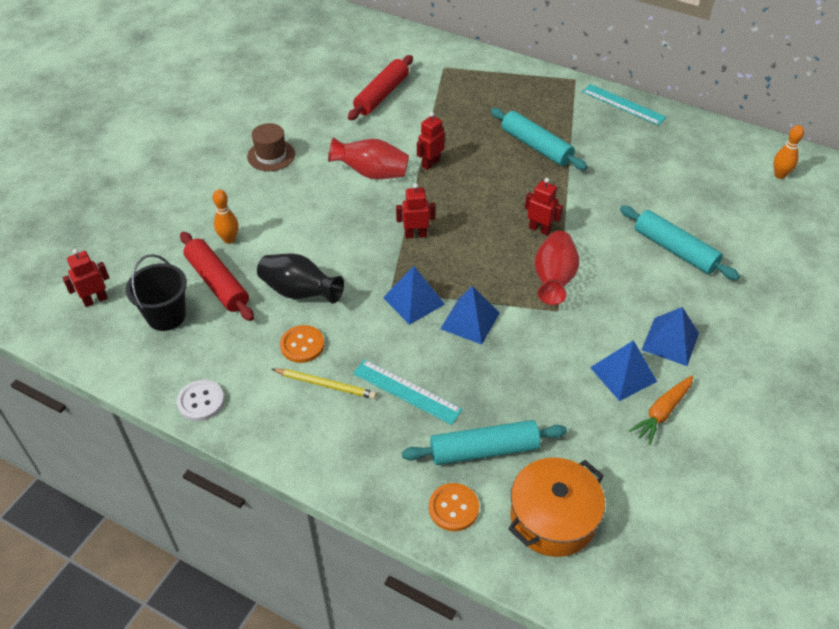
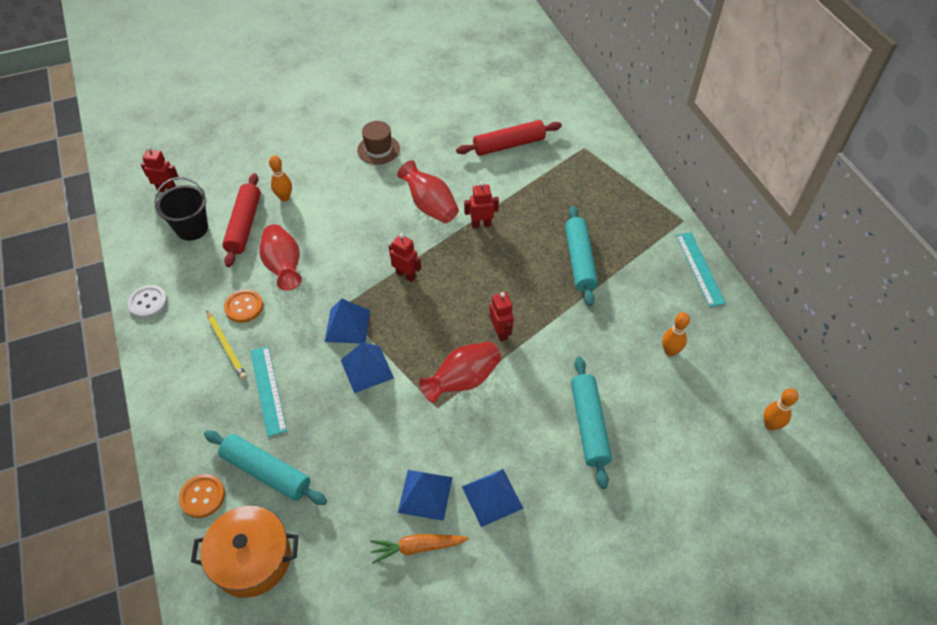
camera: 40 degrees right, 5 degrees up
black vase [257,253,344,304] -> red vase [259,224,302,291]
none -> orange bowling pin [662,312,690,356]

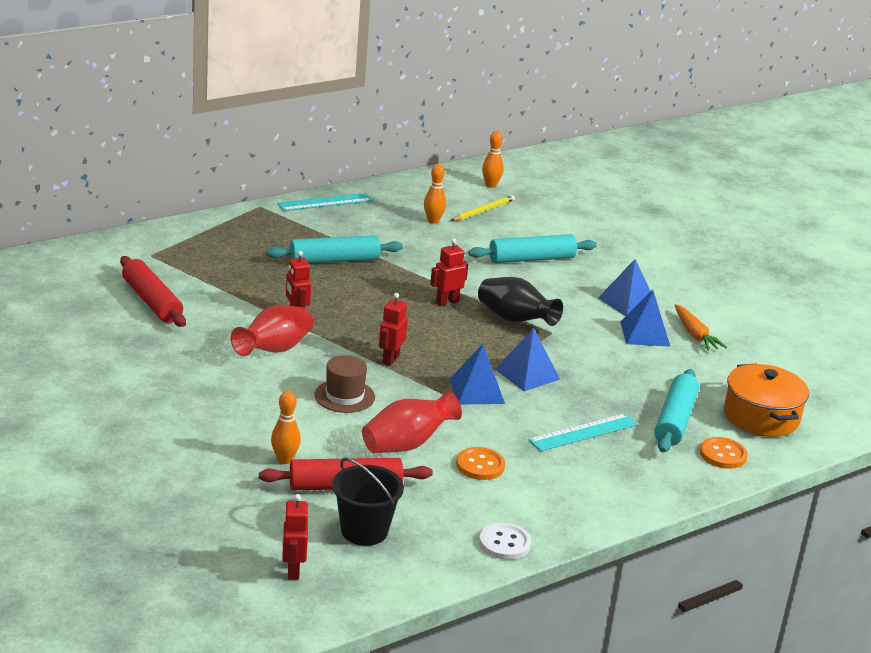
camera: 105 degrees left, 25 degrees down
yellow pencil [206,310,247,379] -> yellow pencil moved to [451,195,515,221]
brown hat [357,121,400,165] -> brown hat moved to [314,355,375,413]
red vase [419,342,501,403] -> black vase [478,277,563,326]

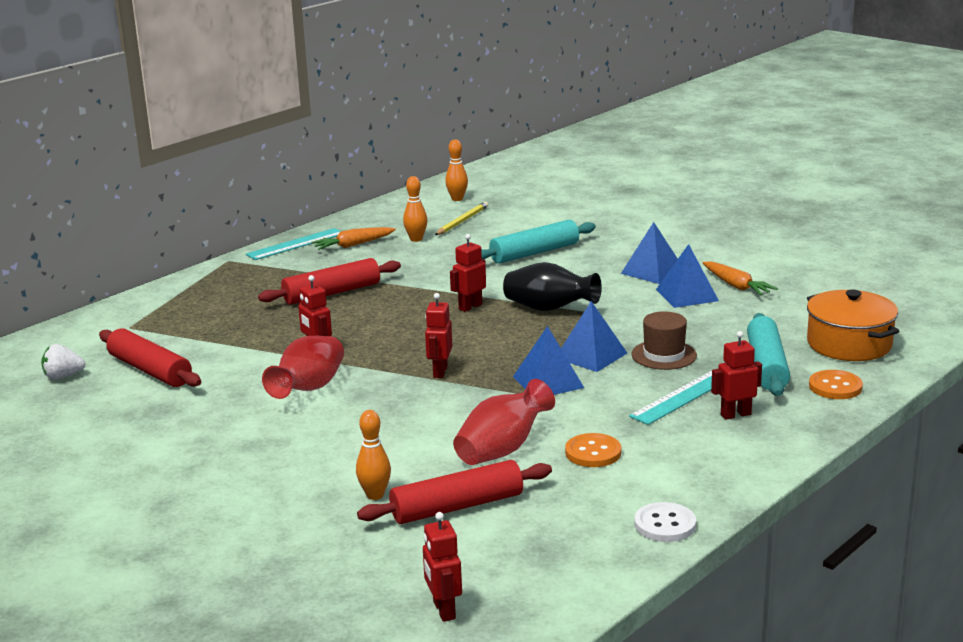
camera: 10 degrees left, 5 degrees down
turquoise rolling pin [266,235,403,263] -> red rolling pin [258,258,401,305]
brown hat [314,355,375,413] -> brown hat moved to [631,311,697,370]
black bucket [332,458,404,546] -> none
none -> white strawberry [41,344,86,380]
none -> orange carrot [311,227,396,250]
none -> red robot [711,331,762,420]

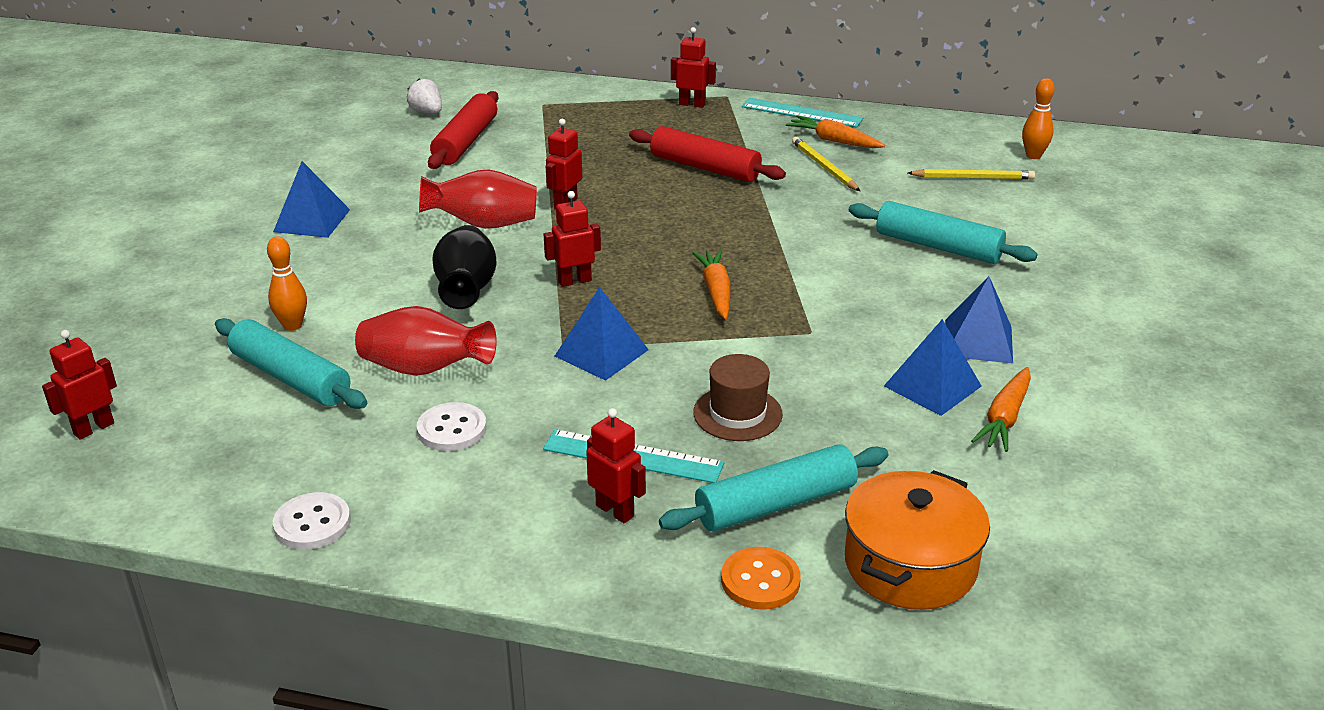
camera: 60 degrees right, 10 degrees up
red rolling pin [357,460,552,524] -> turquoise rolling pin [215,318,367,409]
orange bowling pin [403,176,427,242] -> none
red robot [450,234,486,312] -> red robot moved to [671,27,716,108]
black vase [503,262,602,311] -> black vase moved to [432,225,497,309]
blue pyramid [561,301,627,372] -> blue pyramid moved to [273,161,350,238]
orange button [565,433,621,467] -> white button [417,402,487,451]
none -> orange carrot [692,250,731,320]
none -> yellow pencil [792,137,860,191]

